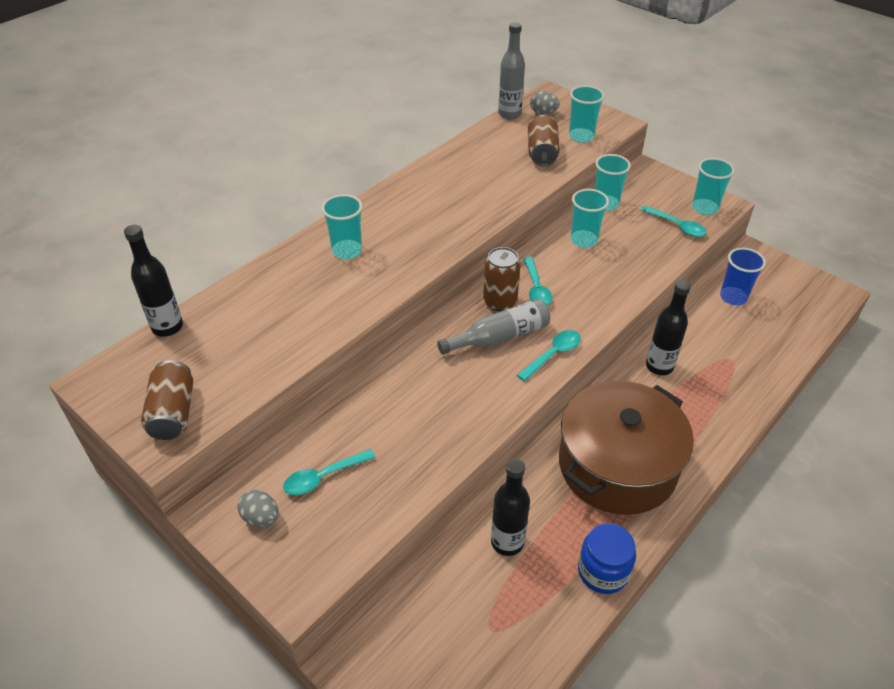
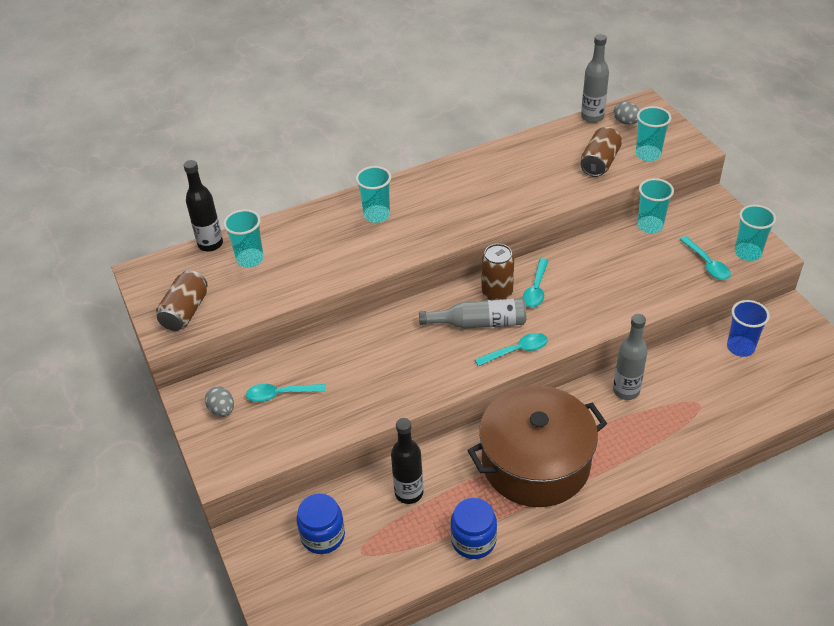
camera: 25 degrees right, 0 degrees up
turquoise cup [571,189,609,248] -> turquoise cup moved to [223,209,264,268]
black bottle [646,280,691,375] -> grey bottle [613,314,648,400]
none -> blue jar [296,493,345,554]

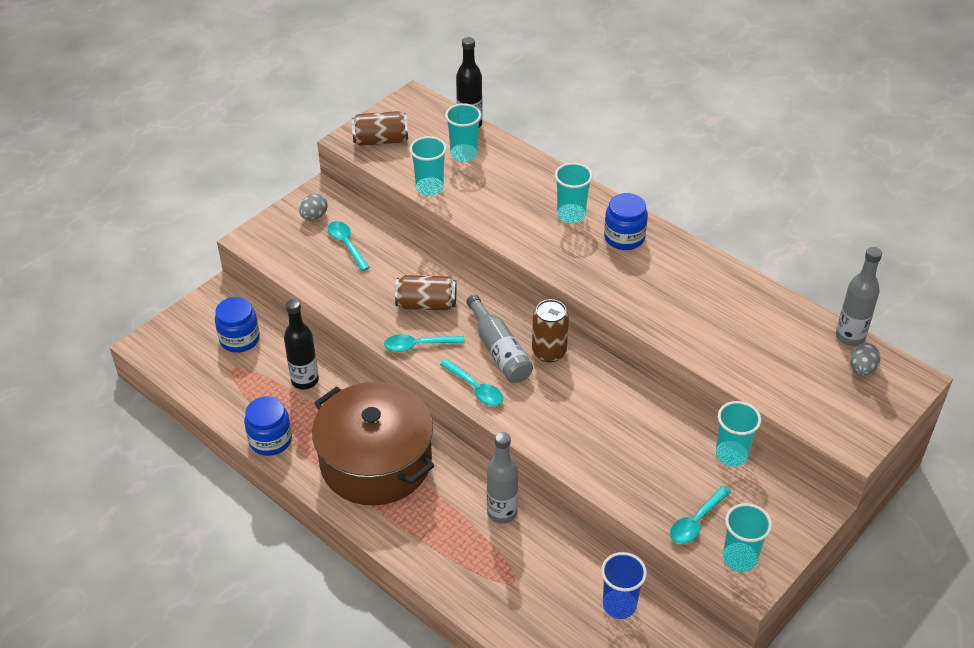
camera: 65 degrees right, 0 degrees up
turquoise spoon [523,258,549,307] -> turquoise spoon moved to [384,334,465,352]
brown can [581,127,622,177] -> brown can moved to [395,275,457,311]
turquoise cup [636,106,672,161] -> turquoise cup moved to [409,136,447,196]
none -> blue jar [604,193,648,250]

